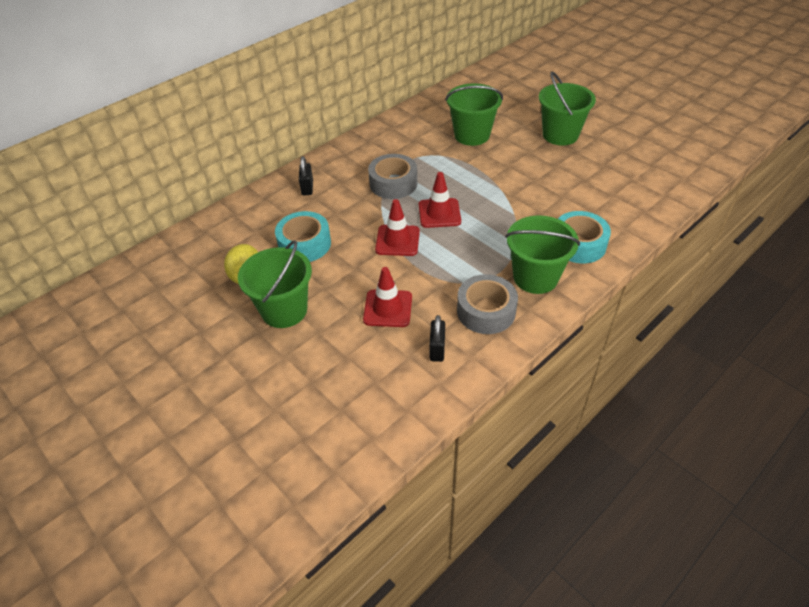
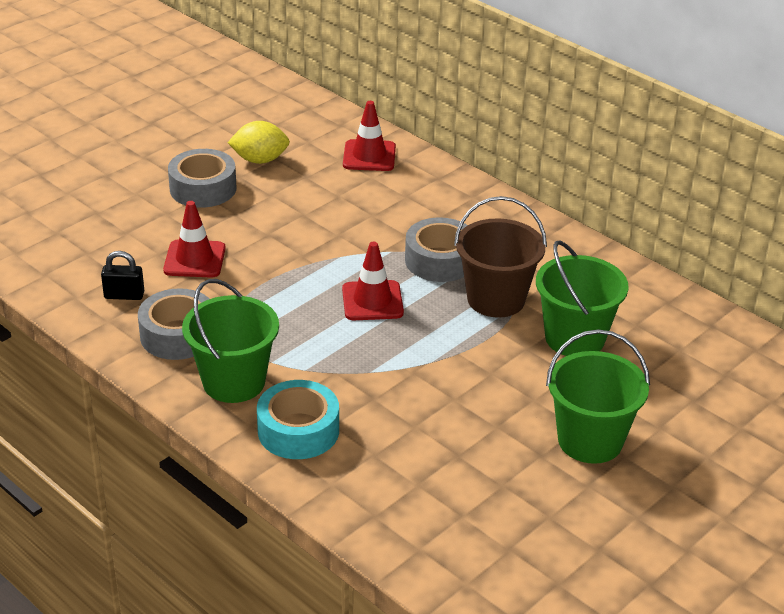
camera: 85 degrees right, 10 degrees down
green bucket [238,240,312,328] -> grey tape [168,149,236,208]
turquoise tape [275,211,331,262] -> none
black padlock [299,156,313,195] -> none
red traffic cone [375,199,420,256] -> red traffic cone moved to [343,101,396,171]
none -> brown bucket [454,196,547,318]

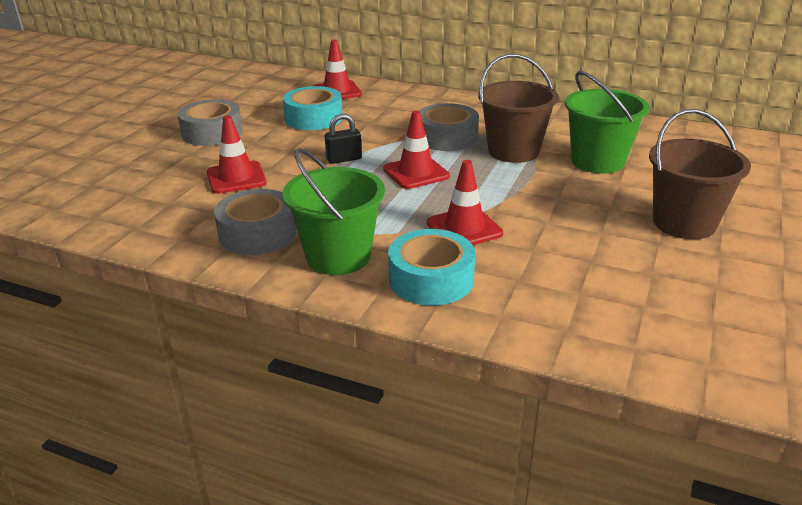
camera: 20 degrees left, 5 degrees down
black padlock [101,251,144,300] -> black padlock moved to [325,114,362,164]
yellow lemon [228,121,290,164] -> none
green bucket [546,330,650,464] -> brown bucket [649,109,751,239]
none -> turquoise tape [283,86,342,130]
none -> red traffic cone [427,160,503,245]

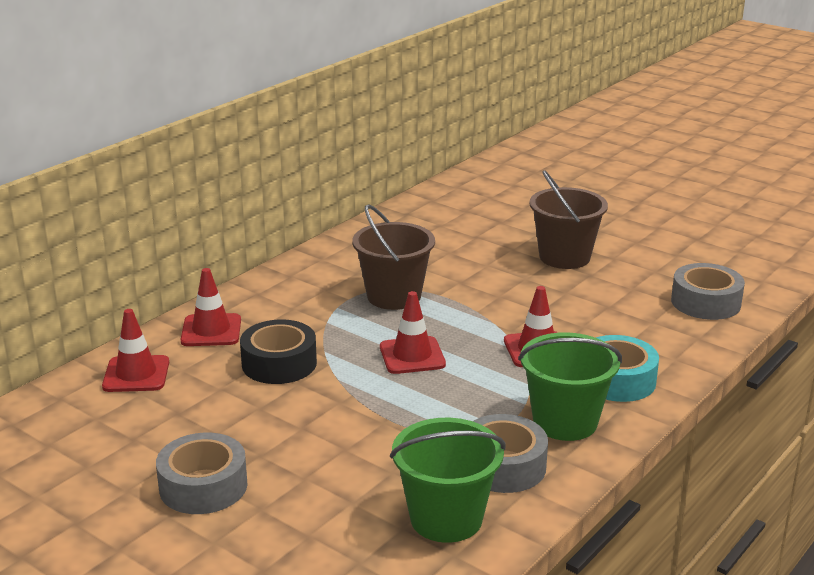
camera: 75 degrees left, 5 degrees down
red traffic cone [207,116,267,194] -> red traffic cone moved to [180,268,241,346]
turquoise tape [283,86,342,130] -> none
black padlock [325,114,362,164] -> none
grey tape [419,103,479,151] -> grey tape moved to [671,263,745,320]
green bucket [565,71,649,174] -> green bucket moved to [390,418,506,543]
none -> black tape [240,319,317,384]

